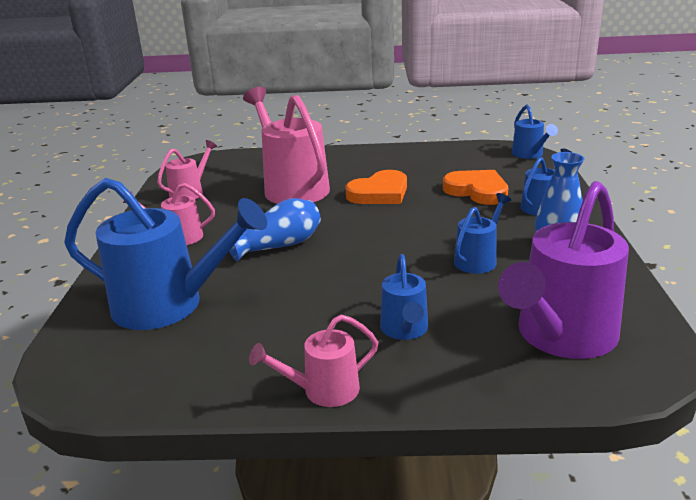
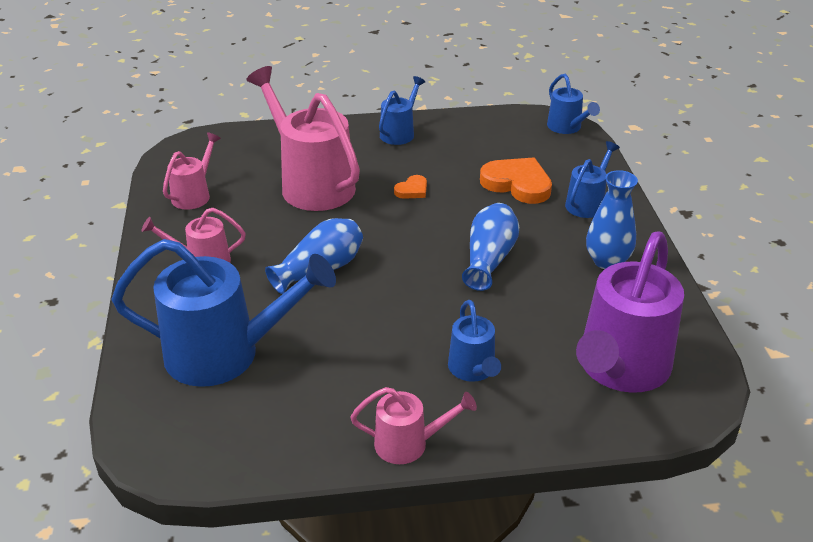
camera: 10 degrees left, 10 degrees up
pink watering can [249,315,379,407] -> pink watering can turned 150 degrees counterclockwise [350,387,477,464]
orange heart [345,170,407,204] -> orange heart [394,175,427,199], size x0.50
blue watering can [454,193,511,274] -> blue watering can moved to [379,76,425,145]
none -> blue vase [462,203,519,291]

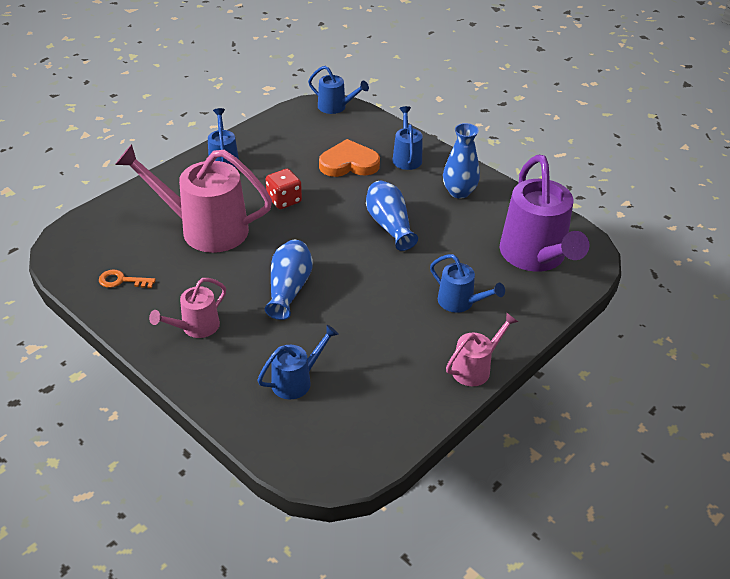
camera: 40 degrees left, 5 degrees up
blue watering can [111,239,336,387] -> blue watering can [257,325,339,399], size x0.51
pink watering can [163,132,221,210] -> orange key [99,270,156,288]
orange heart [394,175,427,199] -> red dice [266,169,302,209]

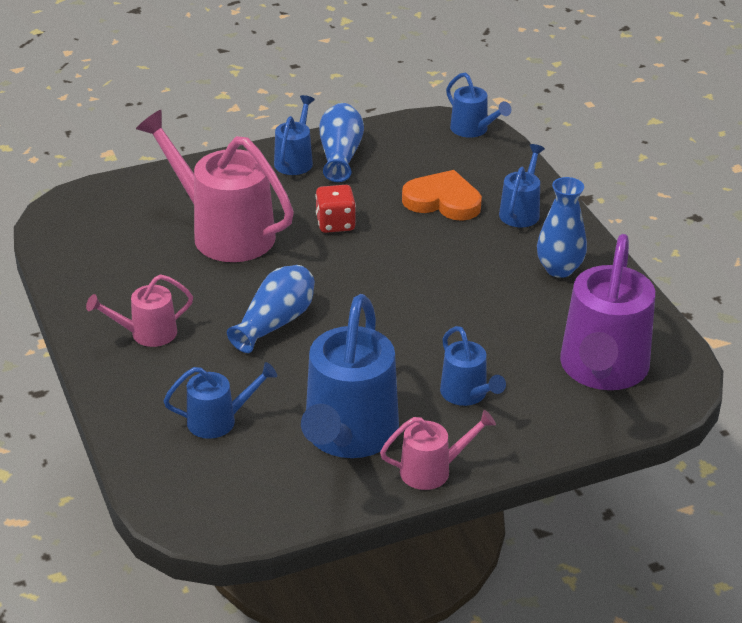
camera: 25 degrees right, 5 degrees down
orange key [99,270,156,288] -> none
blue vase [366,181,418,251] -> blue vase moved to [319,103,364,182]
none -> blue watering can [301,294,399,458]

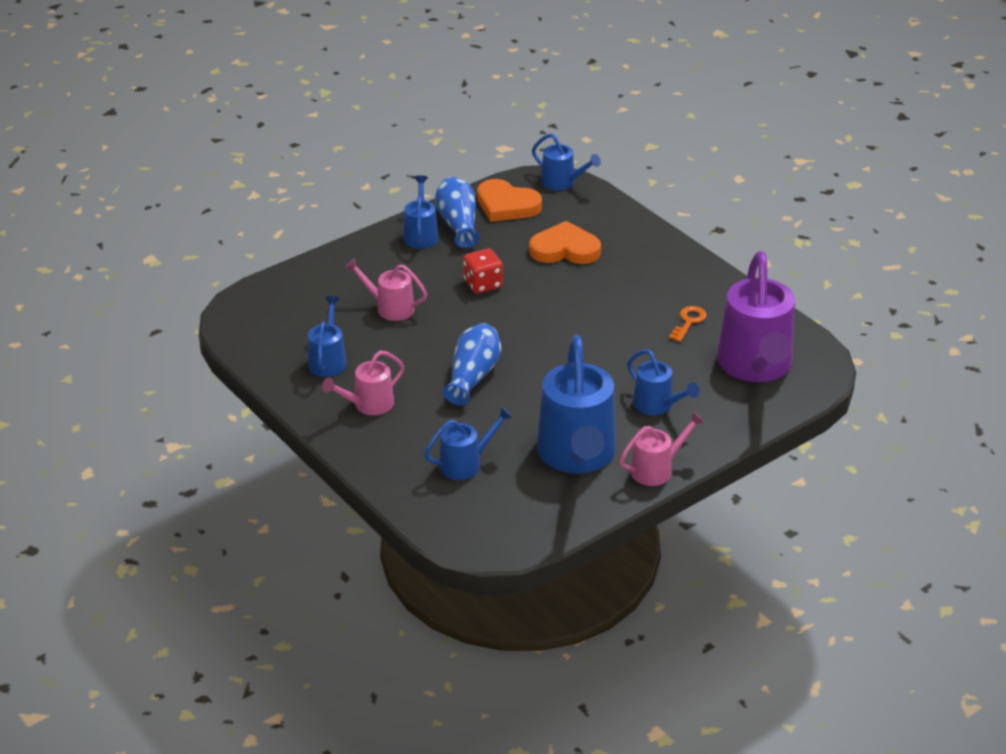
camera: 15 degrees left, 0 degrees up
pink watering can [136,110,294,262] -> pink watering can [345,258,427,321], size x0.51
blue watering can [499,144,545,227] -> blue watering can moved to [308,296,347,377]
blue vase [537,177,587,278] -> none
none -> orange heart [477,179,542,222]
none -> orange key [669,306,707,342]

